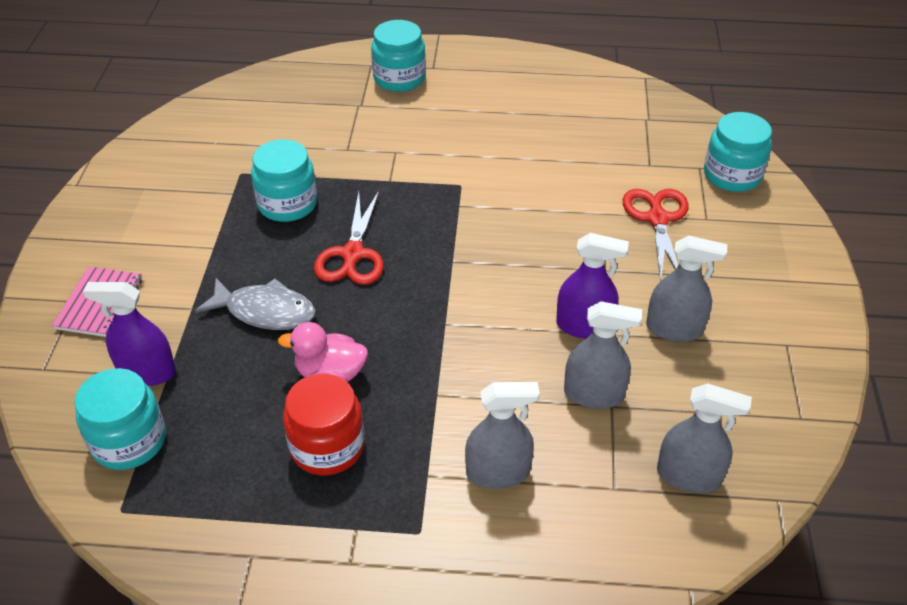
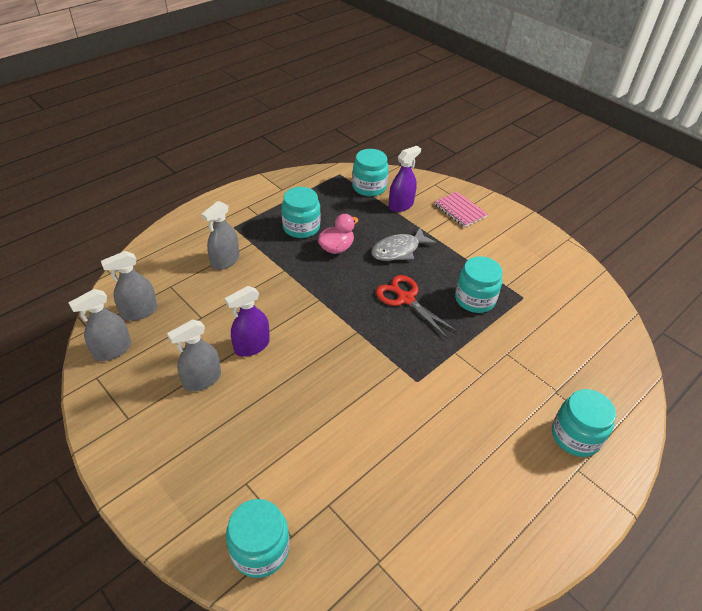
camera: 130 degrees right, 0 degrees up
red jar [283,373,365,476] -> turquoise jar [281,187,321,238]
grey spray bottle [564,301,642,409] -> grey spray bottle moved to [68,289,131,361]
red scissors [623,189,689,281] -> none

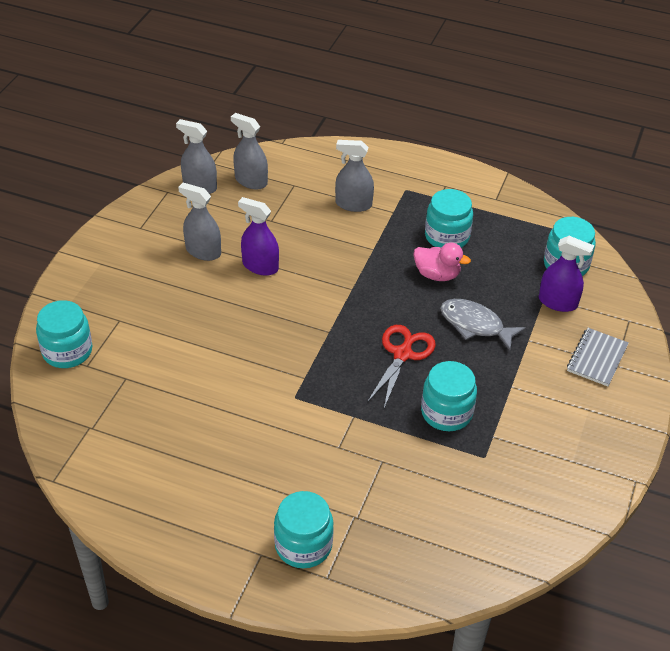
camera: 65 degrees right, 0 degrees up
pink notebook [435,192,488,227] -> grey notebook [567,328,629,386]

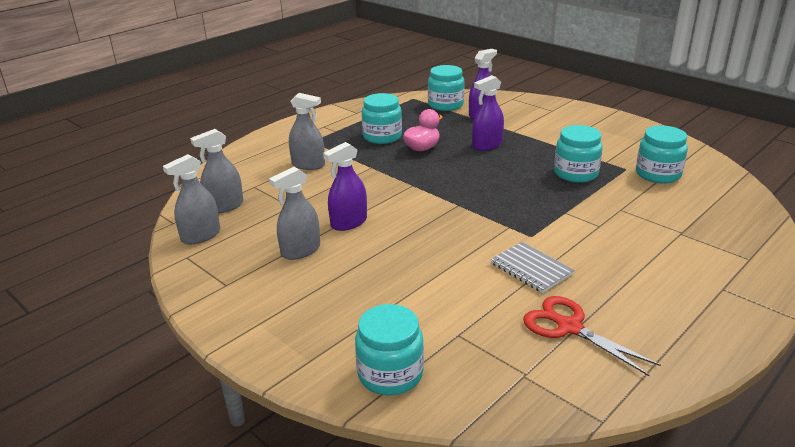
camera: 65 degrees left, 15 degrees down
turquoise jar [274,491,334,568] -> turquoise jar moved to [636,125,688,184]
grey spray bottle [335,140,374,212] -> grey spray bottle turned 105 degrees counterclockwise [289,93,325,170]
red scissors [367,325,436,408] -> red scissors moved to [523,296,661,376]
grey fish [440,299,526,351] -> purple spray bottle [472,75,504,151]
grey notebook [567,328,629,386] -> grey notebook moved to [491,242,574,293]

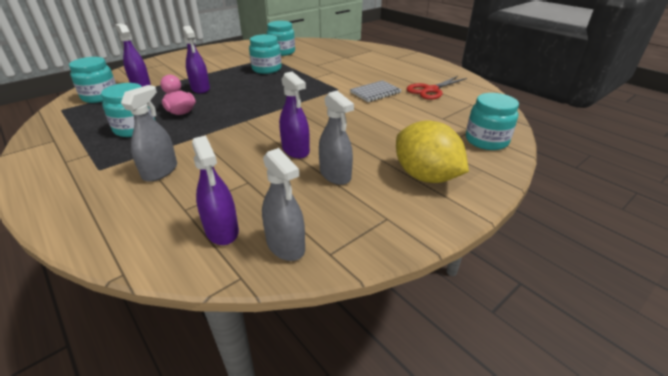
camera: 85 degrees left, 5 degrees up
grey spray bottle [190,129,243,213] -> purple spray bottle [192,135,239,245]
none -> yellow lemon [396,121,469,183]

